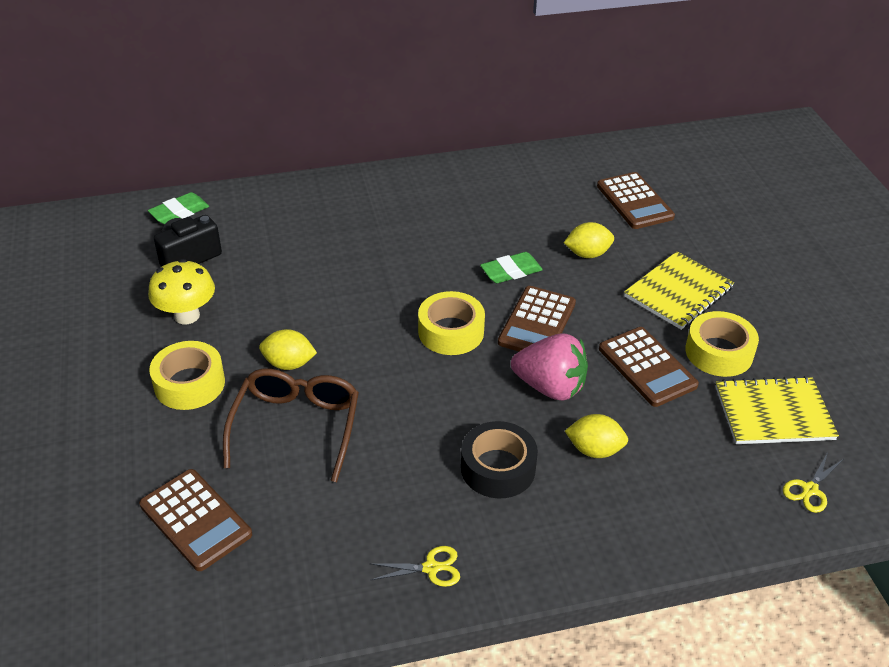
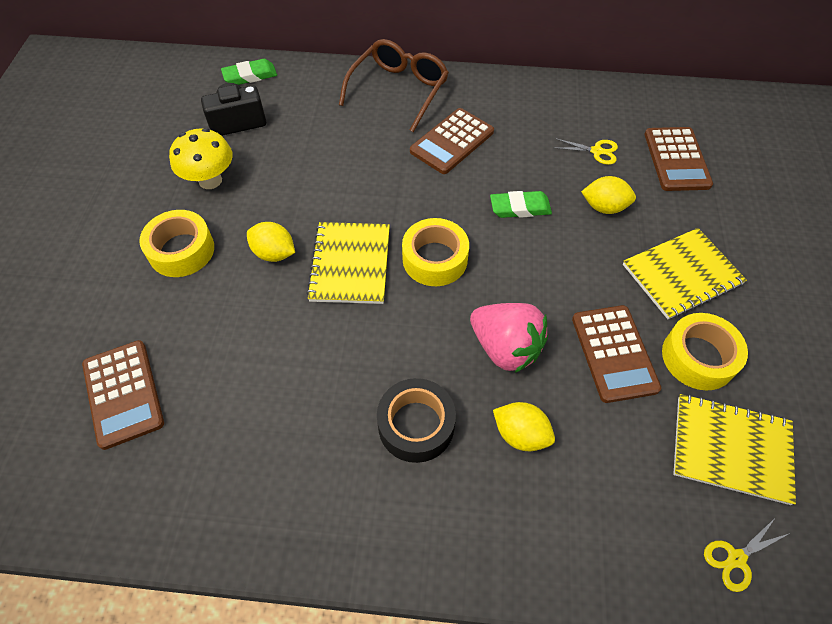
camera: 20 degrees right, 15 degrees up
brown glasses [223,369,359,482] -> brown glasses moved to [339,39,449,132]
yellow scissors [369,546,460,587] -> yellow scissors moved to [554,138,618,165]
brown calculator [498,286,576,352] -> brown calculator moved to [410,108,494,174]
none -> yellow notebook [306,222,390,304]

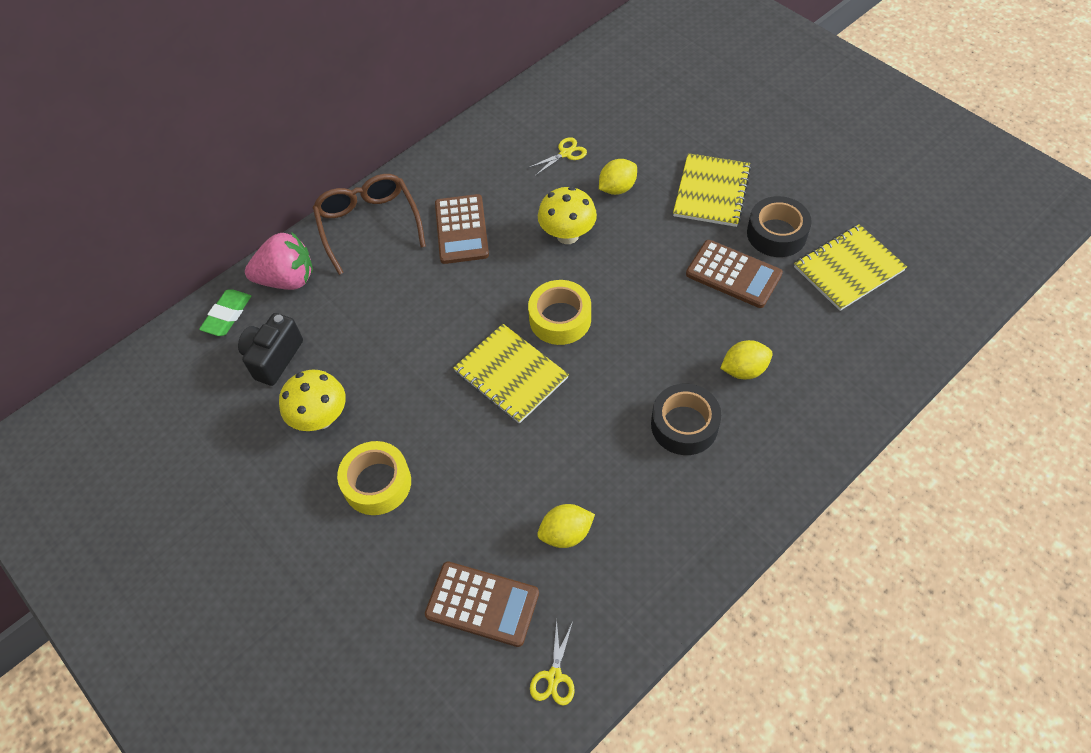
camera: 45 degrees left, 0 degrees up
yellow lemon [247,222,295,262] -> yellow lemon moved to [537,504,595,548]
pink strawberry [470,303,548,373] -> pink strawberry moved to [245,232,313,290]
green eraser [490,191,552,218] -> yellow mushroom [538,187,597,244]
brown calculator [644,127,713,191] -> none
yellow tape [662,313,748,390] -> black tape [747,196,812,257]
yellow scissors [704,517,790,592] -> yellow scissors moved to [530,620,575,706]

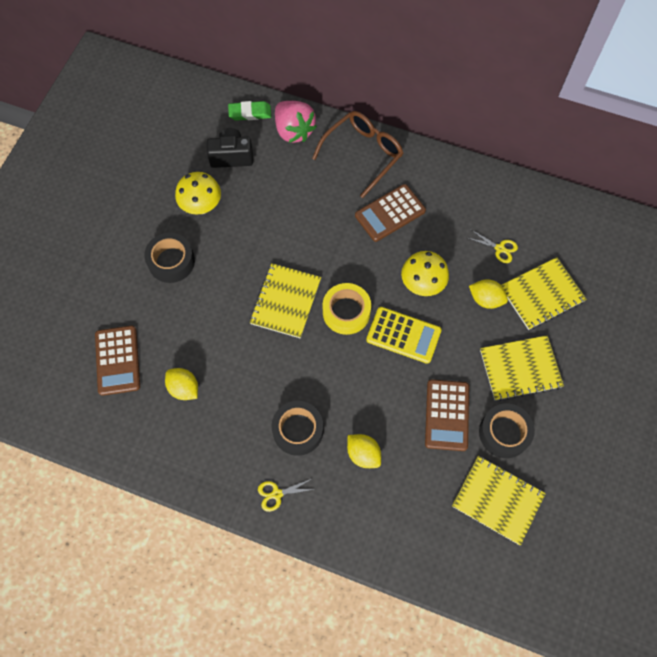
camera: 60 degrees right, 10 degrees up
yellow tape [337,441,411,515] -> black tape [144,233,195,283]
yellow scissors [530,620,575,706] -> yellow scissors moved to [258,479,315,512]
none -> yellow calculator [366,307,442,364]
none -> yellow notebook [501,257,587,330]

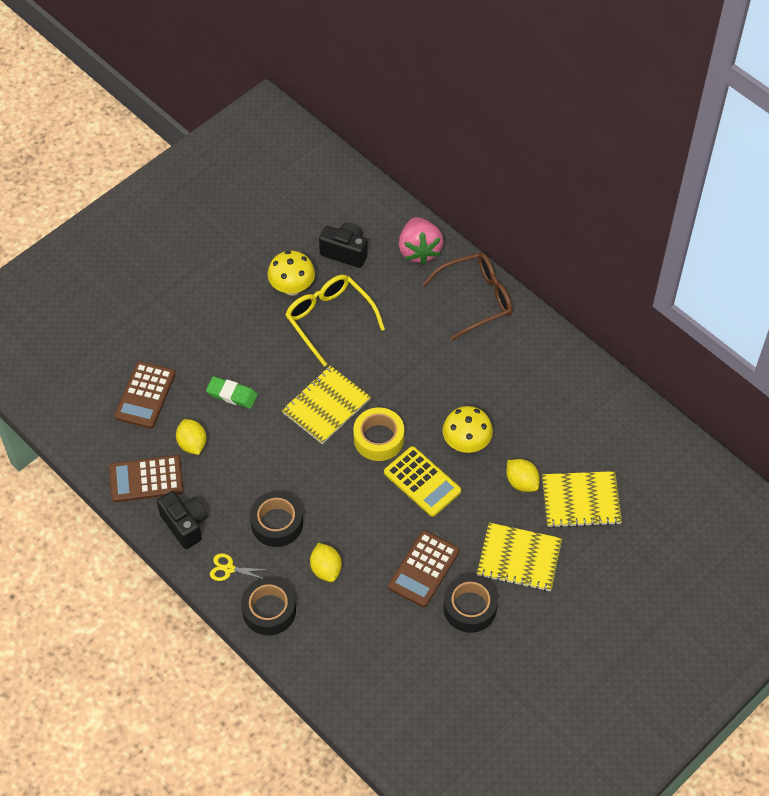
camera: 25 degrees right, 10 degrees down
black tape [144,233,195,283] -> black tape moved to [241,578,296,636]
green eraser [228,101,271,121] -> green eraser moved to [206,376,258,409]
brown calculator [355,184,426,242] -> brown calculator moved to [109,455,183,502]
yellow notebook [452,456,546,545] -> none
yellow scissors [468,230,518,263] -> none
none -> black camera [157,491,208,549]
none -> yellow glasses [285,275,385,367]

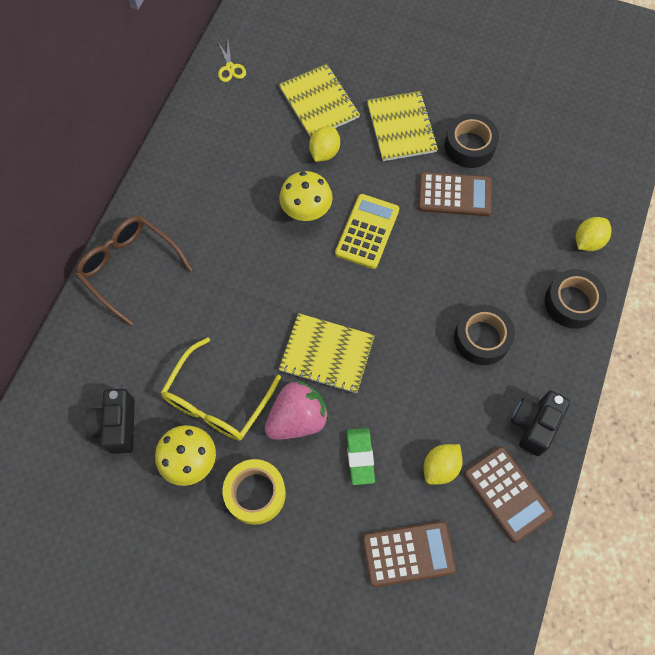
camera: 115 degrees left, 10 degrees up
yellow scissors [210,553,269,581] -> yellow scissors moved to [218,41,246,82]
yellow lemon [310,543,342,582] -> yellow lemon moved to [576,217,612,251]
yellow tape [353,407,404,461] -> yellow tape moved to [223,459,286,525]
pink strawberry [398,217,444,265] -> pink strawberry moved to [265,381,329,440]

